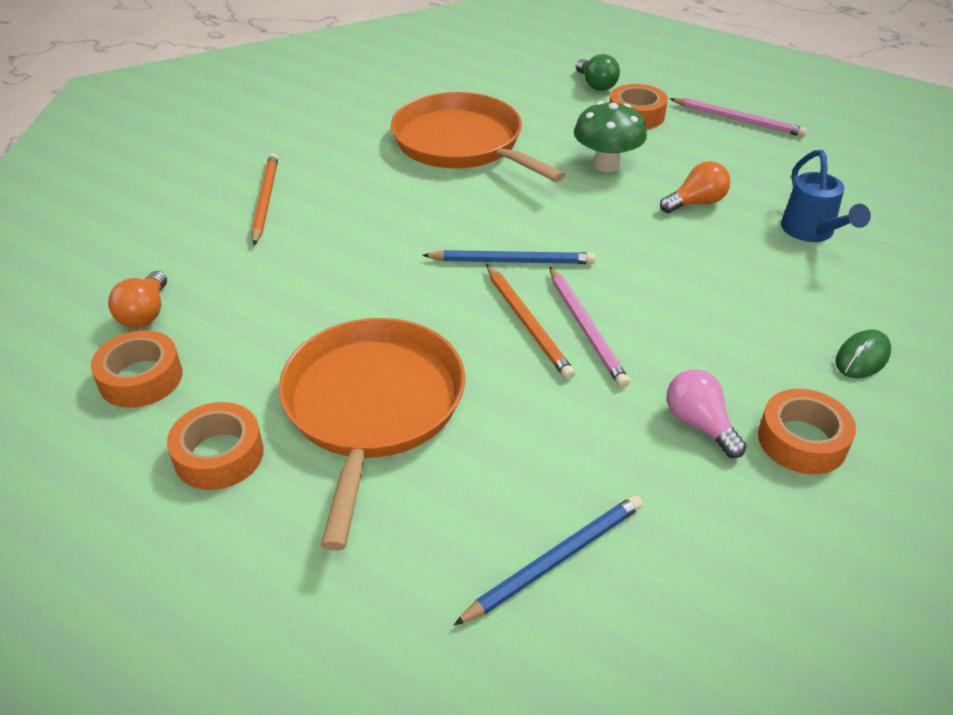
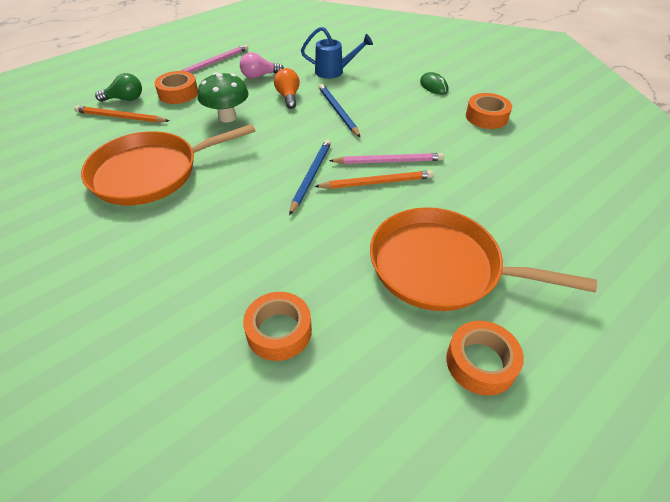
camera: 75 degrees left, 5 degrees up
orange tape [91,330,182,408] -> orange tape moved to [243,292,312,361]
orange light bulb [108,271,167,328] -> none
orange pencil [251,153,278,245] -> orange pencil moved to [74,106,170,123]
blue pencil [454,495,643,625] -> blue pencil moved to [319,84,360,137]
pink light bulb [667,369,746,458] -> pink light bulb moved to [240,52,284,79]

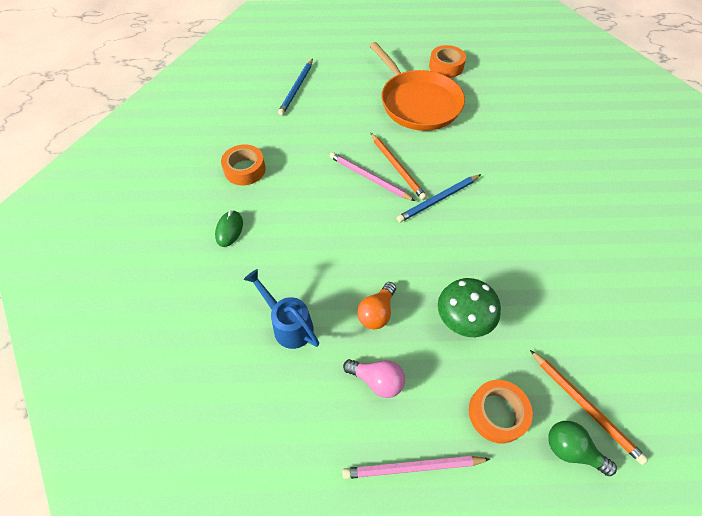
camera: 140 degrees left, 10 degrees up
orange pan [81,124,255,205] -> none
orange tape [243,292,312,361] -> none
orange pencil [314,170,434,189] -> orange pencil turned 150 degrees counterclockwise [371,133,427,200]
blue pencil [319,84,360,137] -> blue pencil moved to [278,59,313,115]

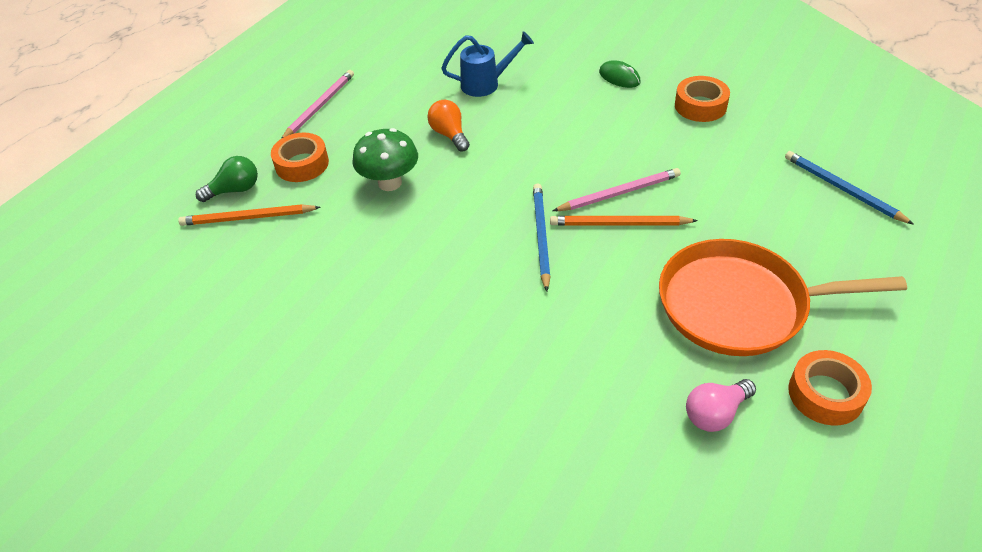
camera: 125 degrees right, 10 degrees down
pink light bulb [343,359,405,398] -> pink light bulb moved to [686,379,756,432]

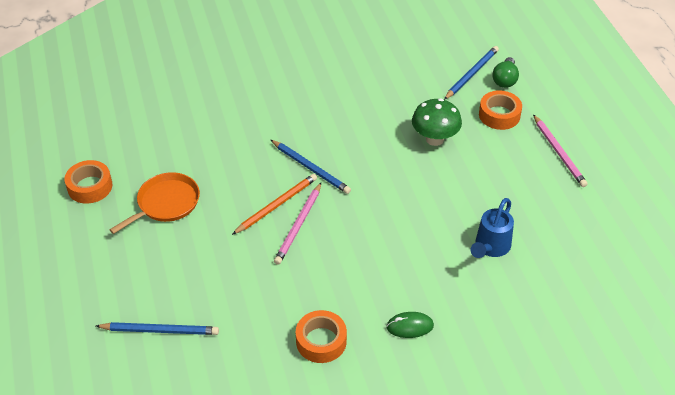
camera: 130 degrees right, 0 degrees up
orange pencil [178,204,320,226] -> blue pencil [444,46,499,100]
orange light bulb [427,100,470,152] -> none
orange pan [659,239,907,356] -> orange pan [109,172,200,234], size x0.63
pink light bulb [686,379,756,432] -> none

